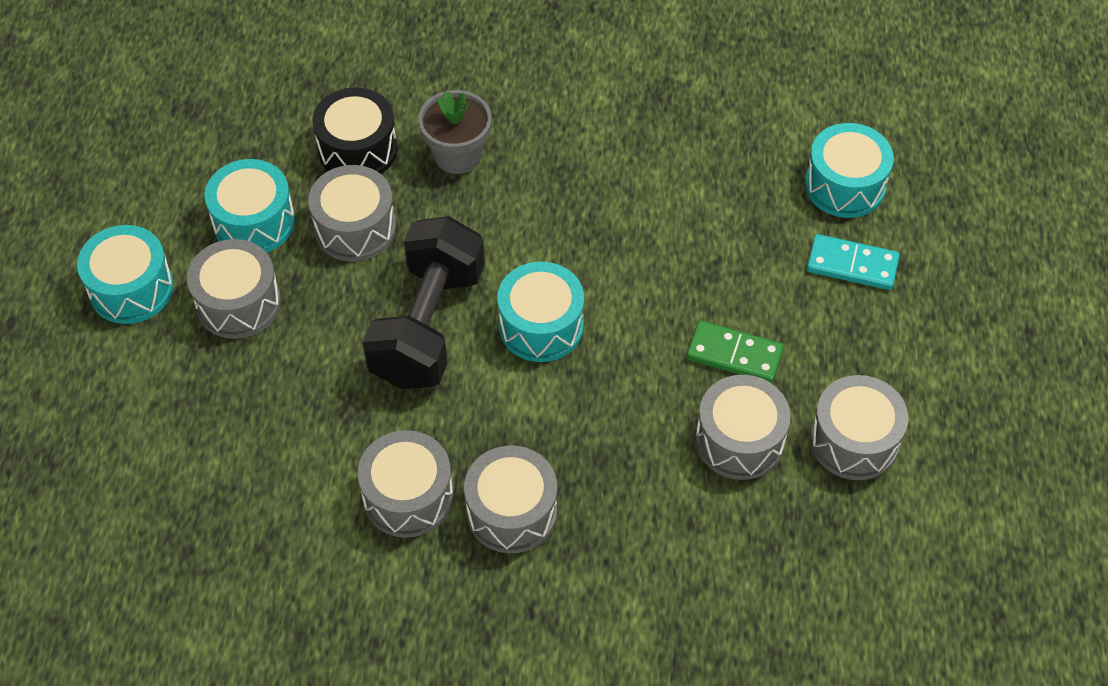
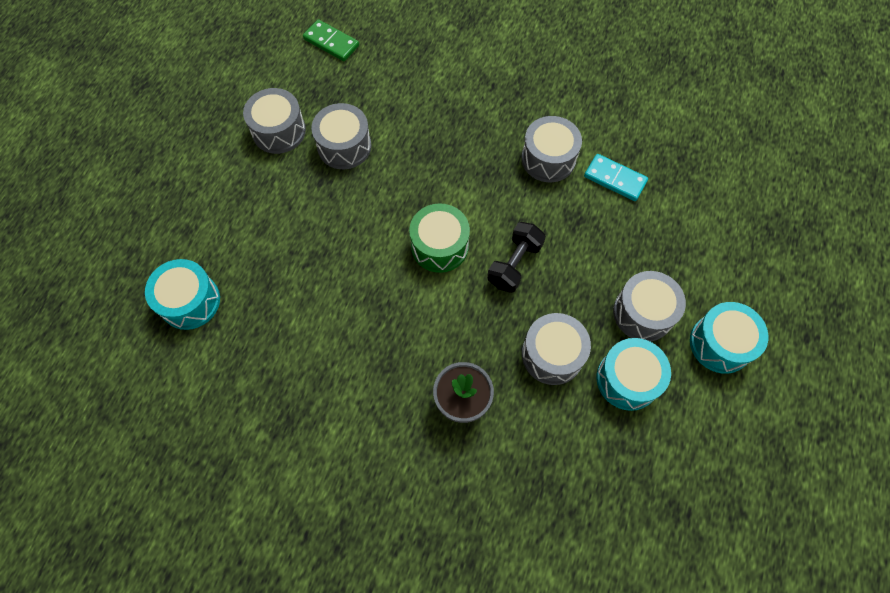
camera: 165 degrees left, 10 degrees up
black drum [312,87,397,174] -> none
black dumbbell [362,216,485,389] -> black dumbbell [487,222,546,293], size x0.59
grey drum [464,446,557,553] -> none
turquoise drum [497,262,584,362] -> green drum [409,203,470,273]
green domino [687,320,784,383] -> green domino moved to [303,19,359,61]
turquoise domino [807,234,900,290] -> turquoise domino moved to [584,154,648,201]

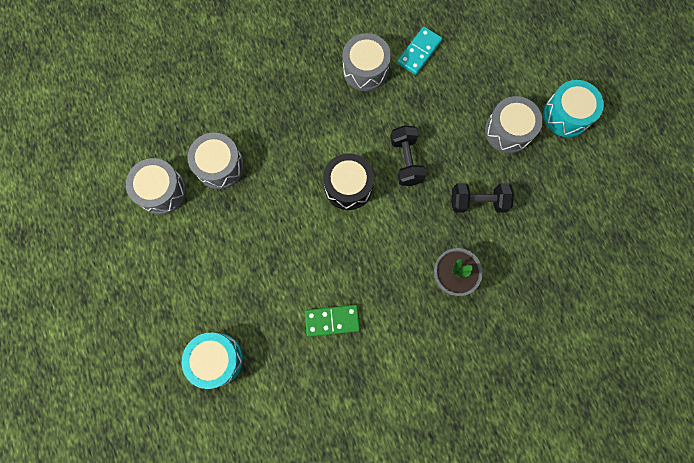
camera: 40 degrees left, 10 degrees up
green domino [303,19,359,61] -> green domino moved to [305,305,360,337]
green drum [409,203,470,273] -> black drum [323,153,374,210]
grey drum [522,313,591,385] -> black dumbbell [451,183,514,213]
turquoise domino [584,154,648,201] -> turquoise domino turned 45 degrees counterclockwise [397,27,442,75]
turquoise drum [597,338,671,411] -> none

